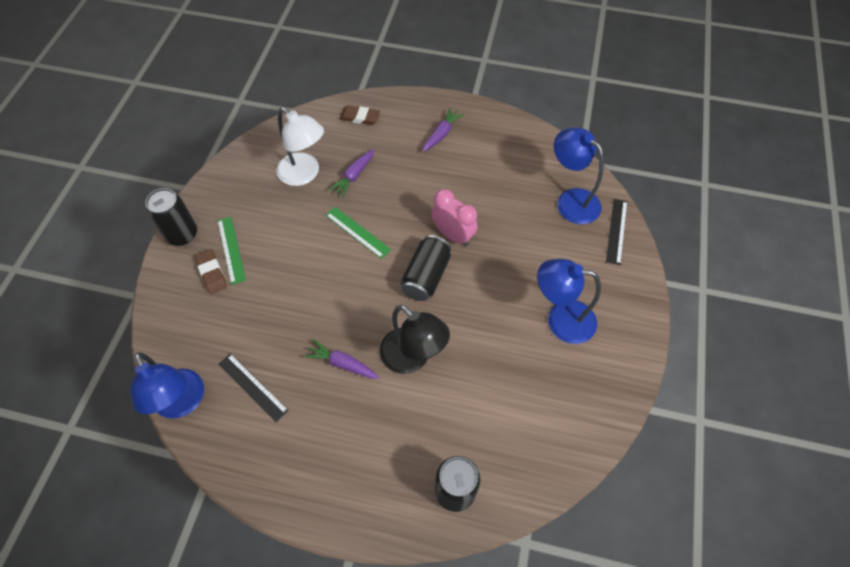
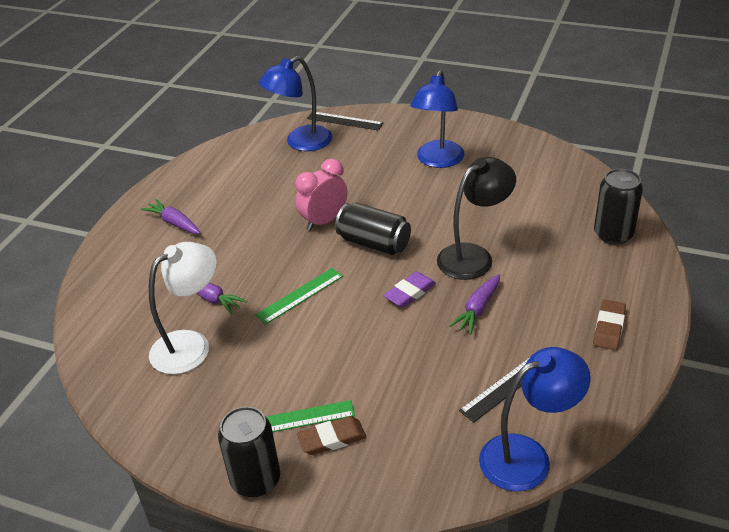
camera: 80 degrees left, 20 degrees down
brown eraser [340,105,380,125] -> brown eraser moved to [593,300,626,350]
none -> purple eraser [383,271,436,308]

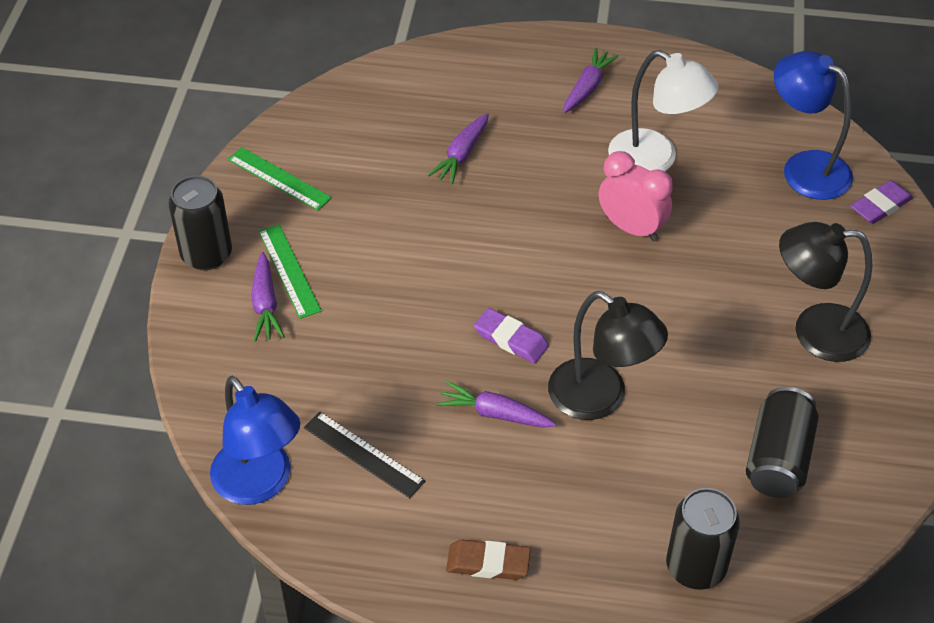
camera: 75 degrees right, 10 degrees up
white lamp [149,242,217,374] -> white lamp moved to [608,50,719,171]
green ruler [255,268,343,324] -> green ruler moved to [228,147,332,211]
brown eraser [297,416,367,455] -> purple carrot [251,252,285,342]
black ruler [307,112,383,131] -> purple eraser [850,180,913,224]
black can [335,203,411,255] -> black can moved to [746,387,819,498]
blue lamp [410,70,465,168] -> black lamp [779,222,872,362]

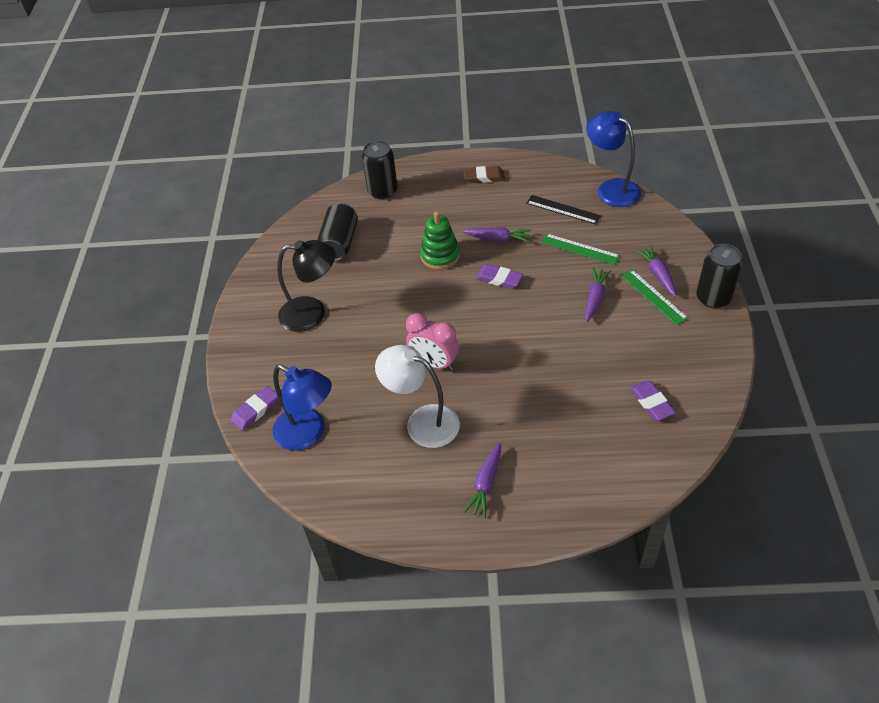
camera: 175 degrees right, 0 degrees up
green ruler [228,147,332,211] -> green ruler moved to [541,234,620,265]
purple carrot [428,113,489,185] -> purple carrot moved to [585,267,611,322]
black lamp [548,291,668,420] -> green stacking toy [420,212,460,270]
none -> purple eraser [630,380,676,421]

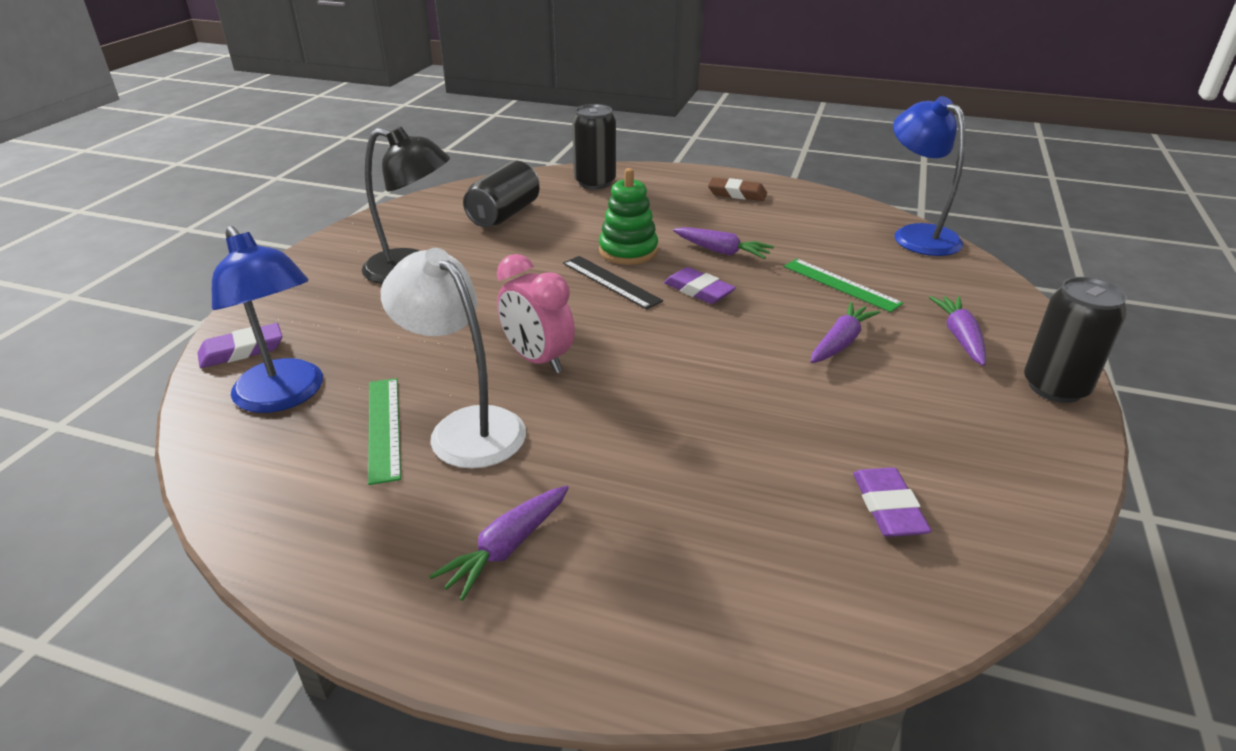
camera: 15 degrees right, 15 degrees down
black ruler [526,195,601,224] -> black ruler moved to [563,256,663,310]
green ruler [621,269,689,325] -> green ruler moved to [368,378,401,485]

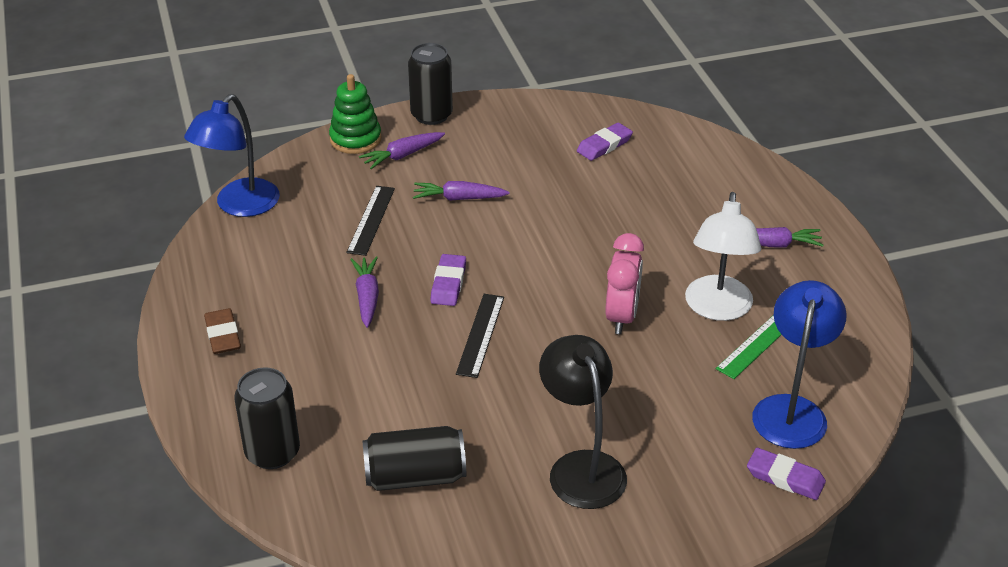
camera: 125 degrees left, 5 degrees up
green stacking toy [599,168,658,265] -> green stacking toy moved to [329,74,382,154]
green ruler [784,259,903,312] -> black ruler [347,186,395,256]

